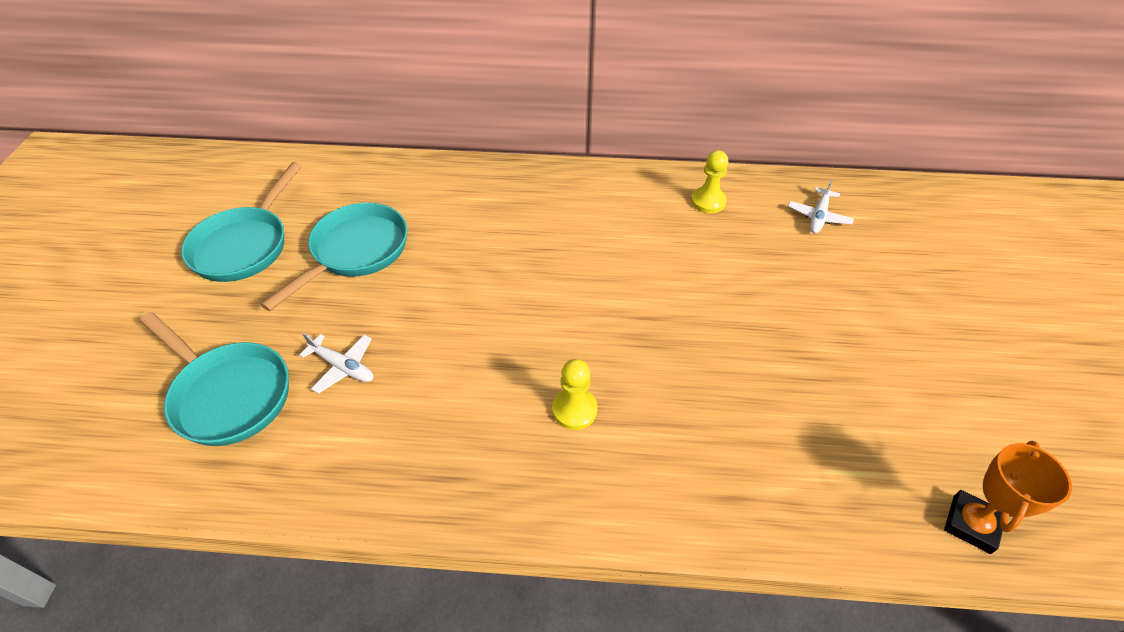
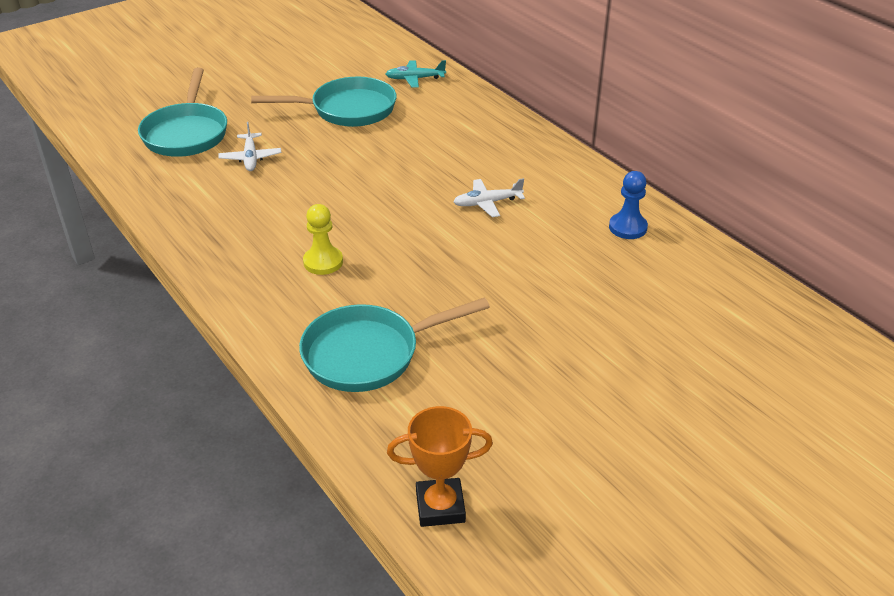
camera: 50 degrees right, 10 degrees down
turquoise pan [181,162,302,282] -> turquoise pan moved to [299,298,490,392]
yellow pawn [691,150,728,213] -> blue pawn [609,171,648,239]
white plane [788,178,854,233] -> white plane moved to [453,178,525,217]
none -> turquoise plane [386,60,446,88]

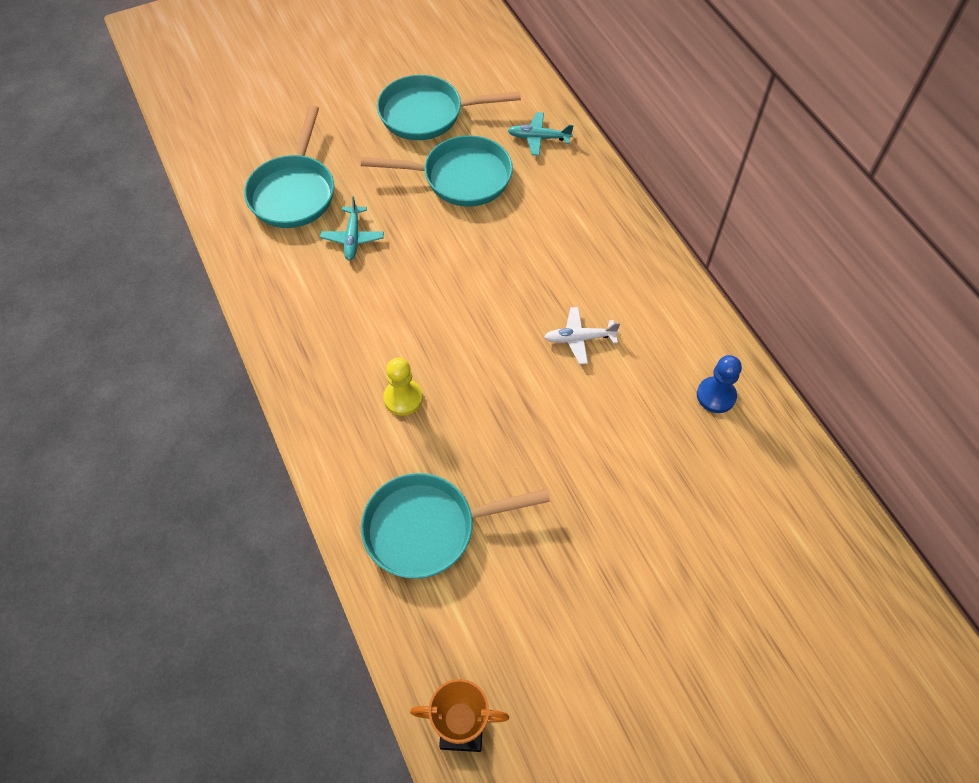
camera: 10 degrees right, 20 degrees up
white plane [219,122,281,171] -> turquoise plane [320,196,384,261]
none -> turquoise pan [377,75,521,140]

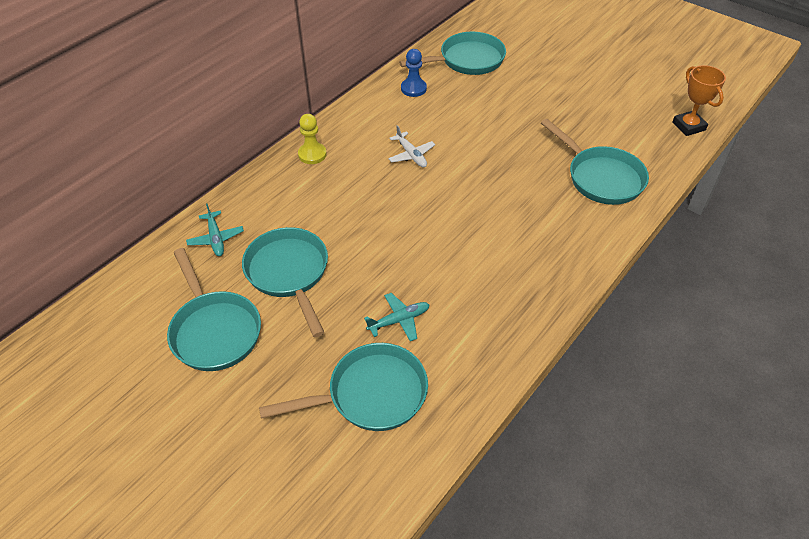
camera: 115 degrees left, 10 degrees down
yellow pawn [383,358,423,416] -> yellow pawn moved to [298,114,327,164]
none -> turquoise pan [399,32,506,75]

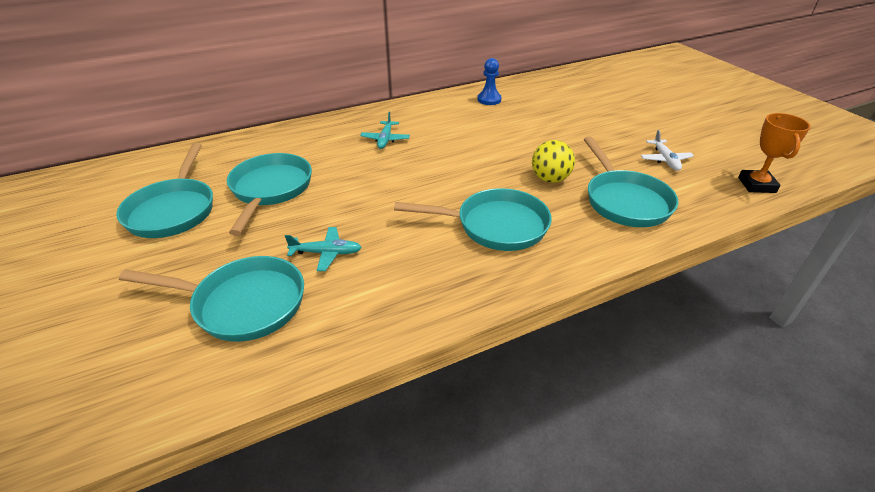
camera: 25 degrees right, 10 degrees down
turquoise plane [186,204,244,256] -> turquoise plane moved to [360,112,410,149]
yellow pawn [298,114,327,164] -> none
white plane [388,125,435,168] -> white plane moved to [641,130,694,171]
turquoise pan [399,32,506,75] -> turquoise pan moved to [394,188,552,251]
none -> yellow ball [532,140,575,183]

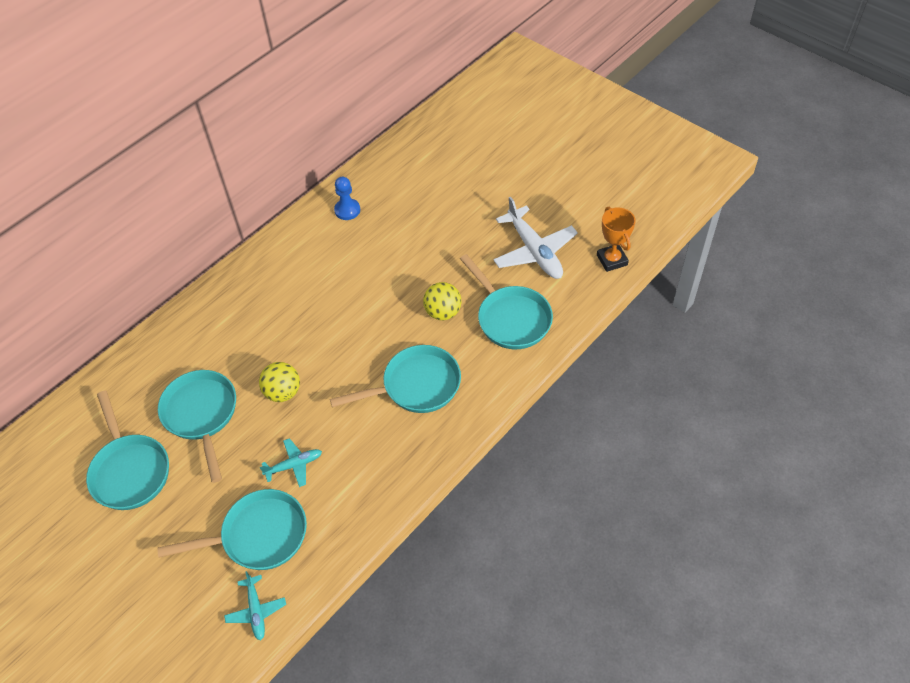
camera: 20 degrees left, 15 degrees up
turquoise plane [360,112,410,149] -> turquoise plane moved to [224,571,286,641]
white plane [641,130,694,171] -> white plane [493,197,578,279], size x1.87
none -> yellow ball [259,362,300,402]

